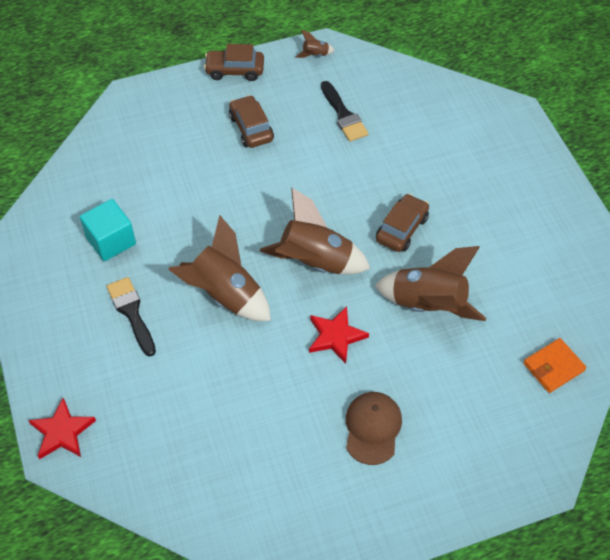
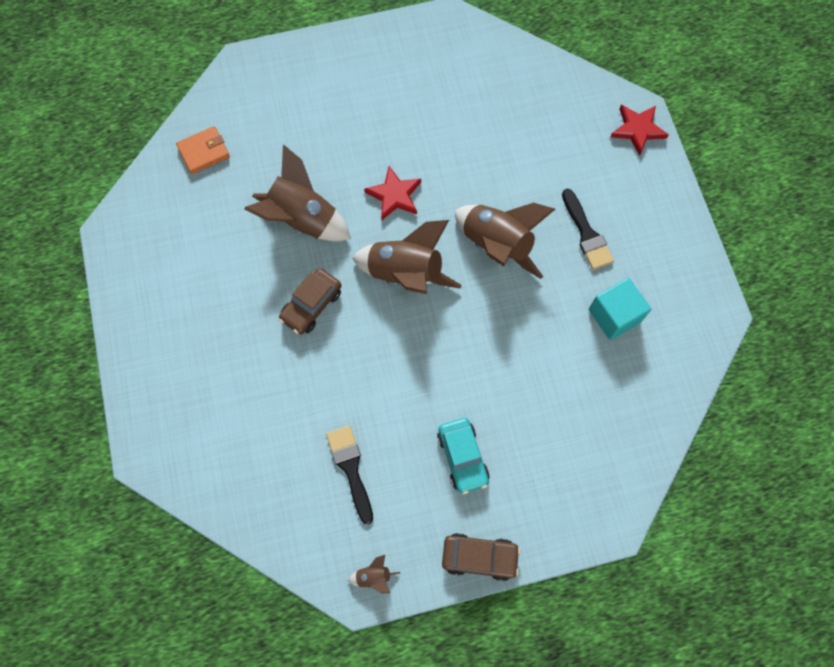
camera: 175 degrees left, 15 degrees up
brown car [229,95,274,148] -> turquoise car [437,418,490,494]
brown cap [346,392,402,465] -> none

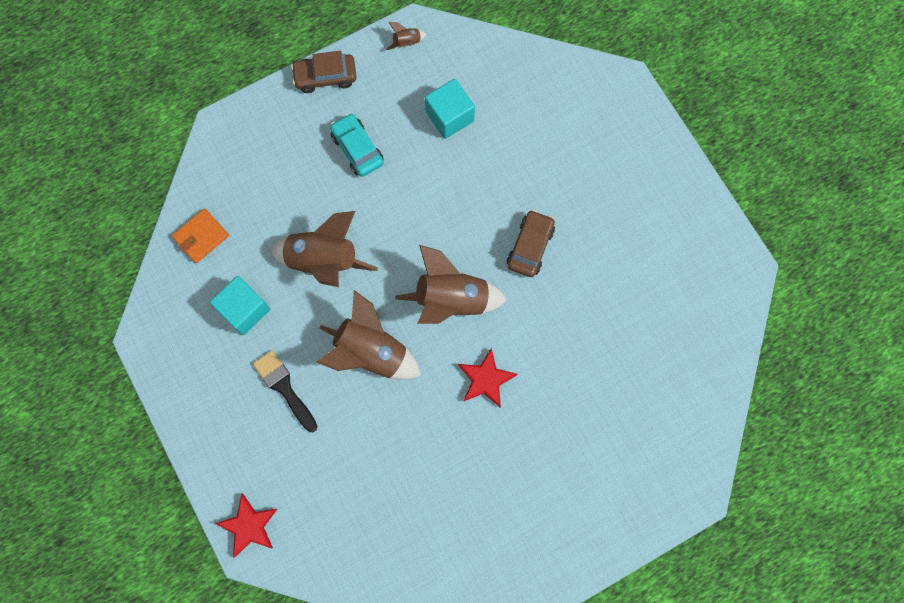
camera: 165 degrees right, 5 degrees up
orange wallet [176,126,230,174] -> orange wallet moved to [172,208,229,263]
brown rocket [244,144,351,242] -> brown rocket moved to [270,211,378,287]
black brush [326,425,373,525] -> turquoise cube [425,79,475,139]

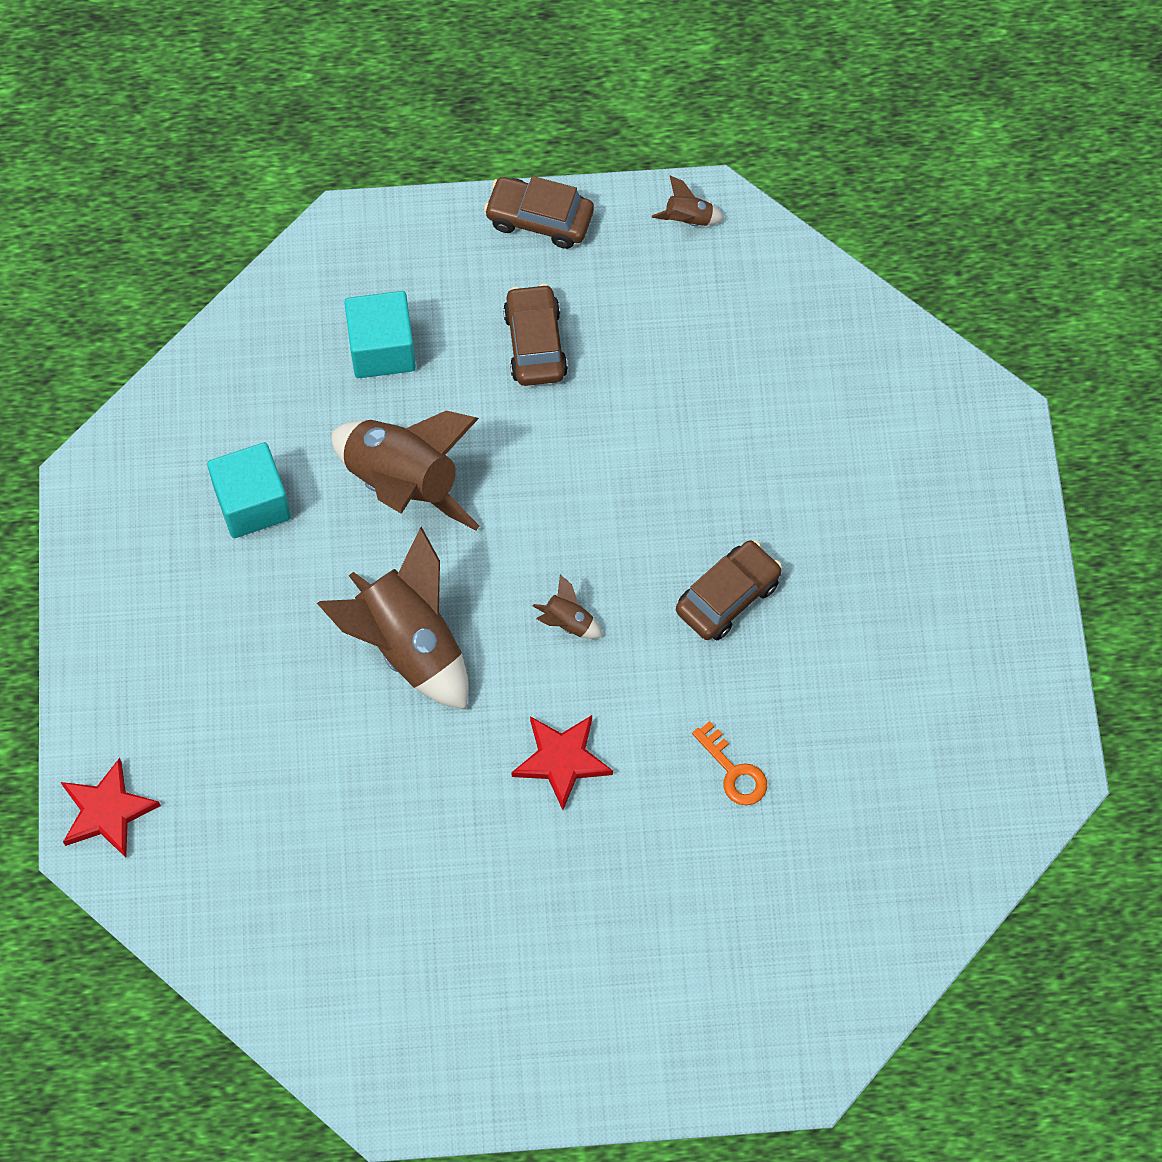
camera: 25 degrees right, 10 degrees down
orange wallet [172,208,229,263] -> none
black brush [253,350,317,432] -> none
turquoise car [330,113,384,177] -> brown car [503,284,568,386]
brown rocket [395,245,507,324] -> brown rocket [533,575,603,639], size x0.42
turquoise cube [425,79,475,139] -> turquoise cube moved to [344,291,416,378]
none -> orange key [692,721,767,805]

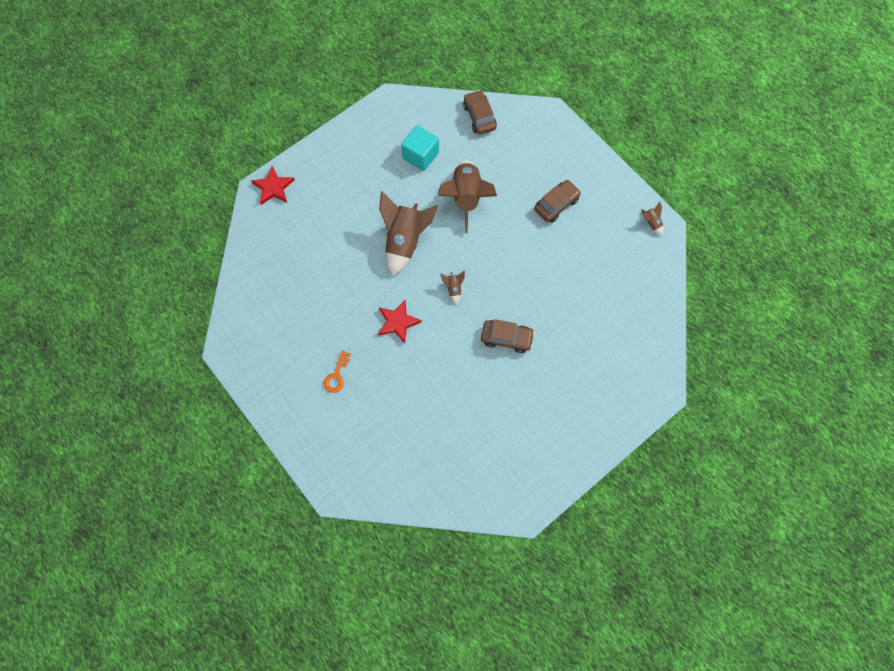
camera: 55 degrees right, 5 degrees up
turquoise cube [344,291,416,378] -> none
brown car [484,176,594,249] -> brown car moved to [463,90,497,134]
orange key [692,721,767,805] -> orange key moved to [324,350,351,393]

